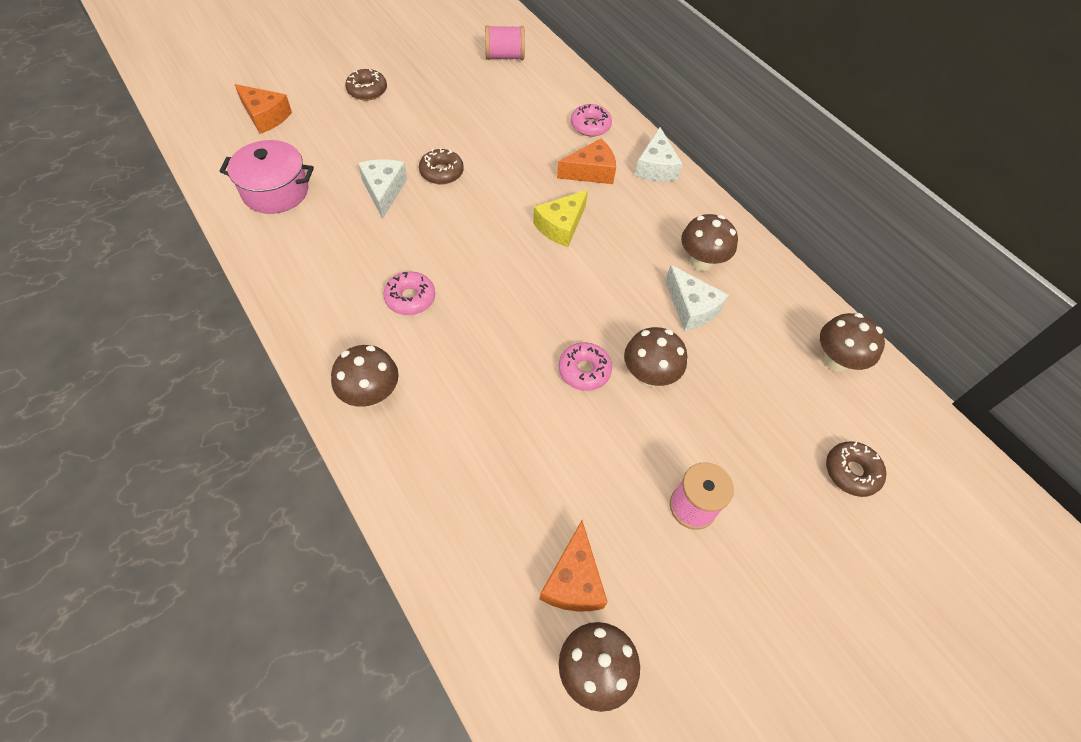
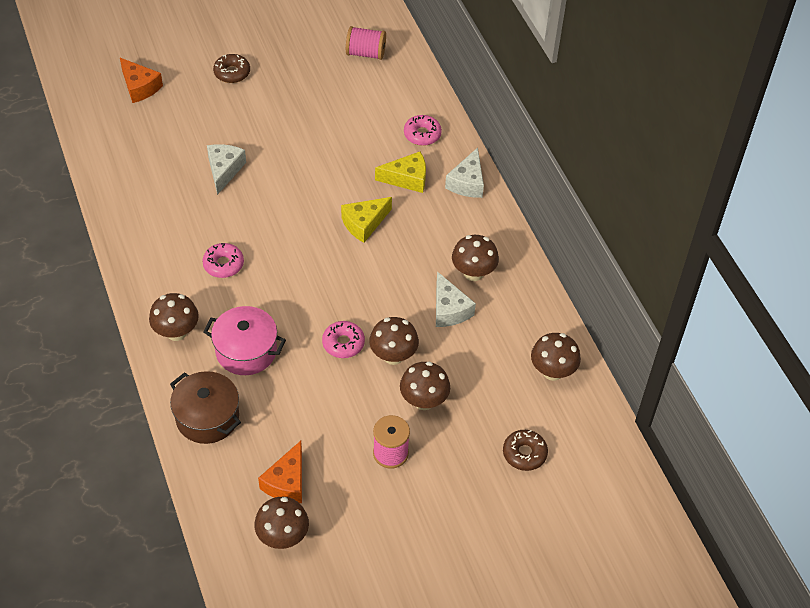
camera: 15 degrees right, 5 degrees down
pink pot [220,140,314,214] -> pink pot moved to [204,306,286,375]
brown donut [419,148,464,185] -> none
orange cheese [557,139,616,184] -> yellow cheese [375,152,426,193]
none -> brown pot [170,371,241,444]
none -> brown mushroom [400,362,450,410]

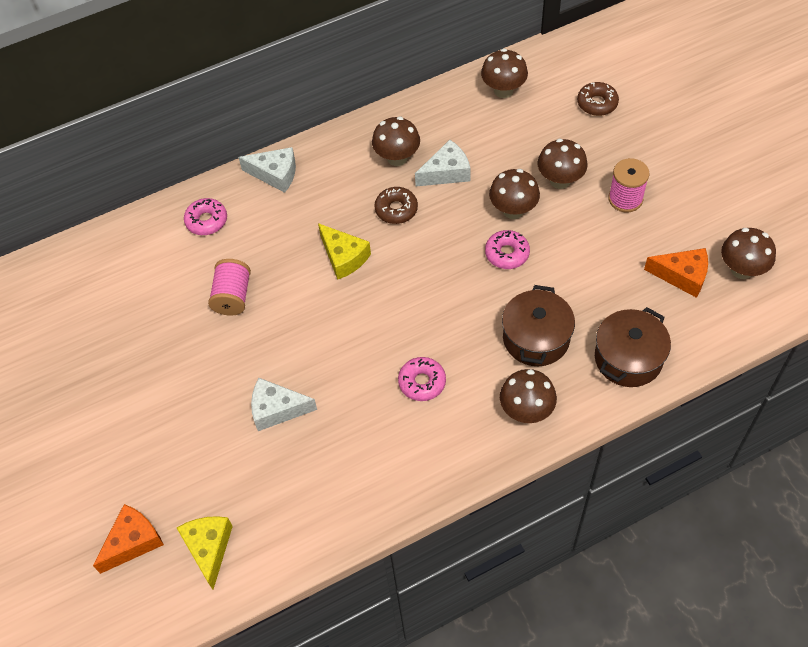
camera: 90 degrees left, 5 degrees up
pink pot [204,306,286,375] -> brown pot [502,285,575,366]
brown donut [213,54,250,83] -> brown donut moved to [375,187,418,224]
pink spool [346,26,386,60] -> pink spool moved to [208,259,251,316]
yellow cheese [375,152,426,193] -> yellow cheese moved to [177,516,233,590]

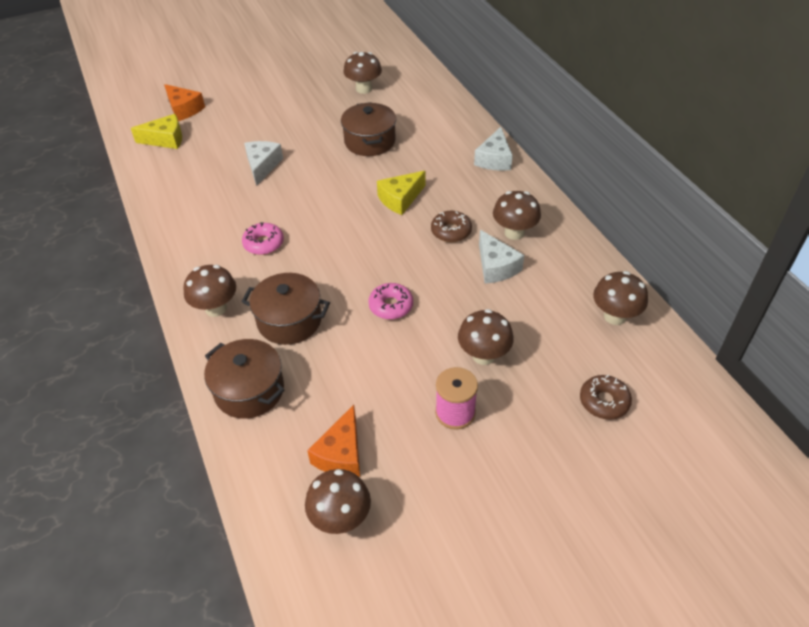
camera: 90 degrees right, 10 degrees down
pink donut [184,198,227,235] -> none
pink spool [208,259,251,316] -> brown pot [341,102,396,156]
brown mushroom [489,169,540,219] -> brown mushroom moved to [343,52,382,94]

